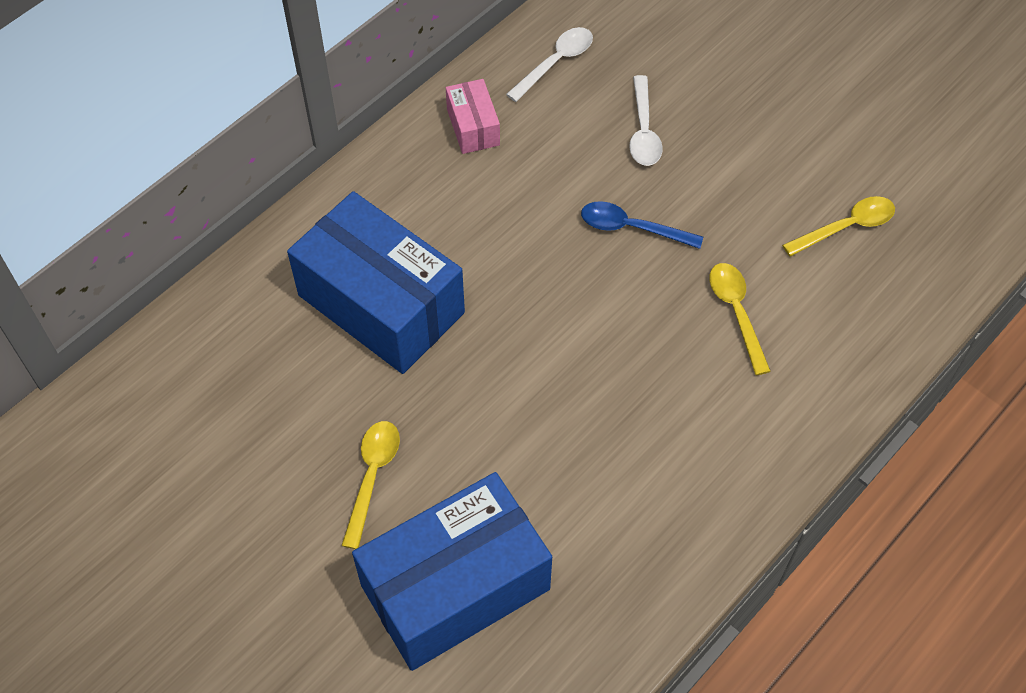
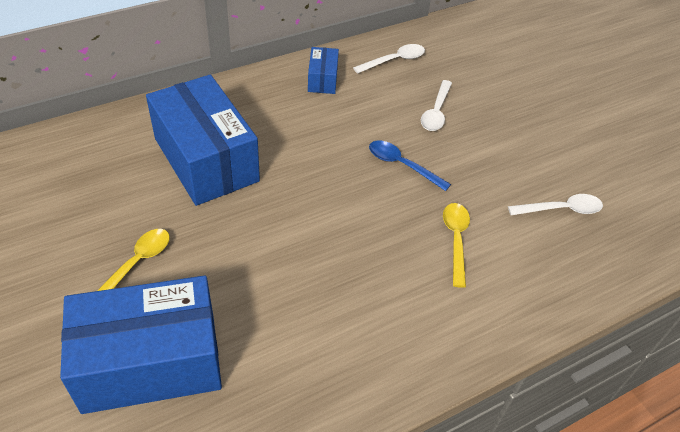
camera: 15 degrees right, 10 degrees down
pink box [446,79,500,154] -> blue box [308,47,339,94]
yellow spoon [782,196,895,257] -> white spoon [508,194,603,215]

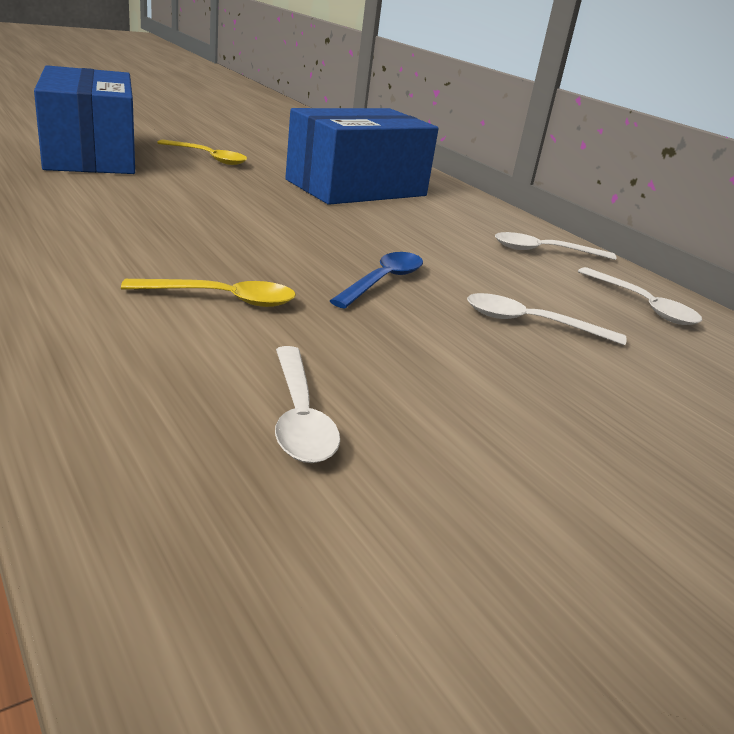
camera: 85 degrees right, 20 degrees down
blue box [308,47,339,94] -> white spoon [495,232,616,260]

